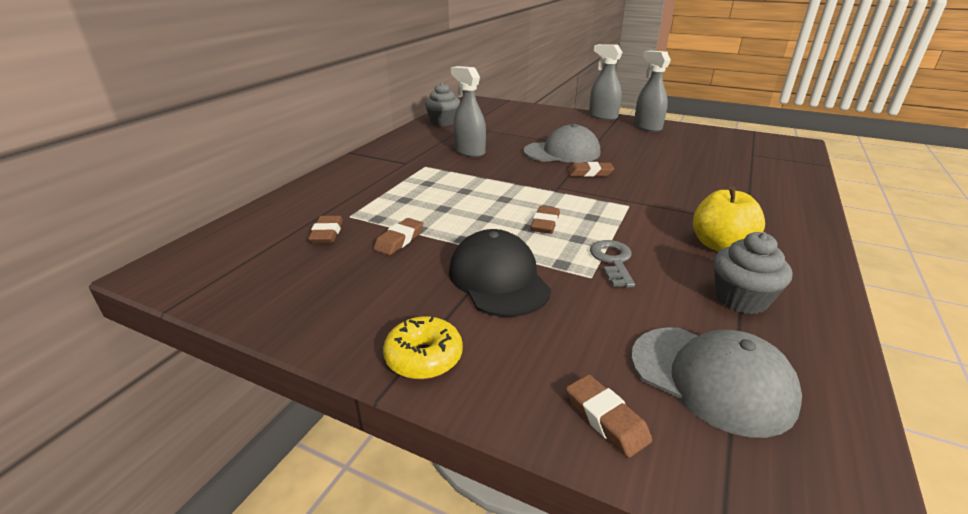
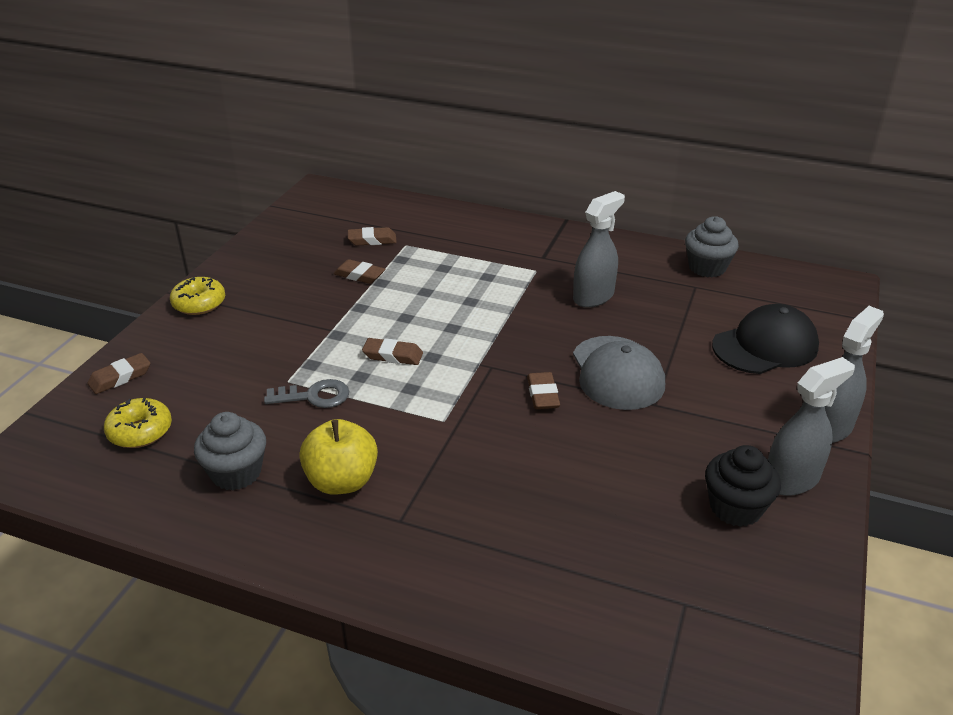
camera: 85 degrees right, 5 degrees up
black cap [449,229,551,317] -> black cap moved to [712,304,819,374]
grey cap [631,327,802,438] -> yellow donut [104,398,172,448]
none -> black cupcake [705,445,781,527]

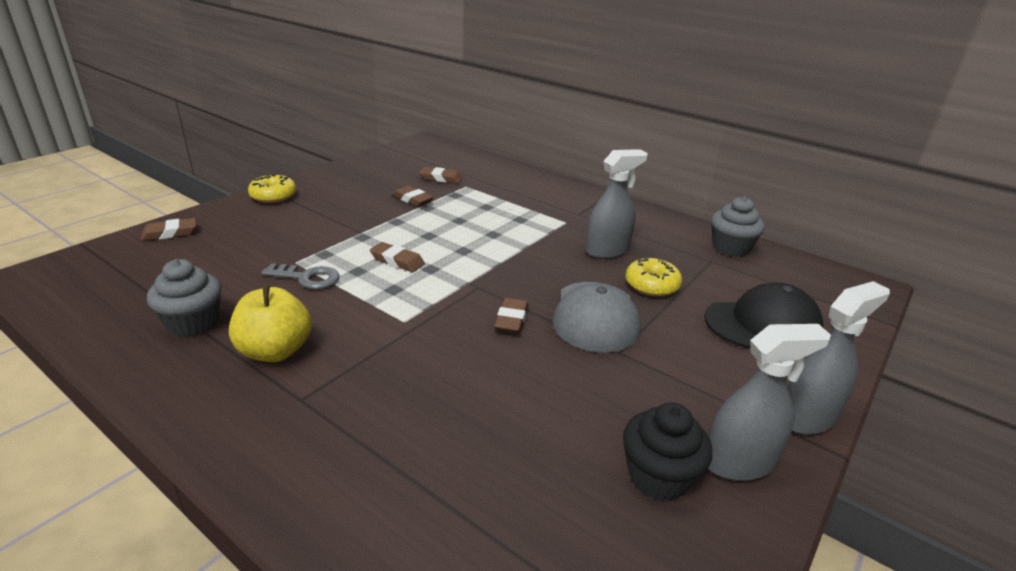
camera: 15 degrees right, 5 degrees down
yellow donut [104,398,172,448] -> yellow donut moved to [626,257,682,297]

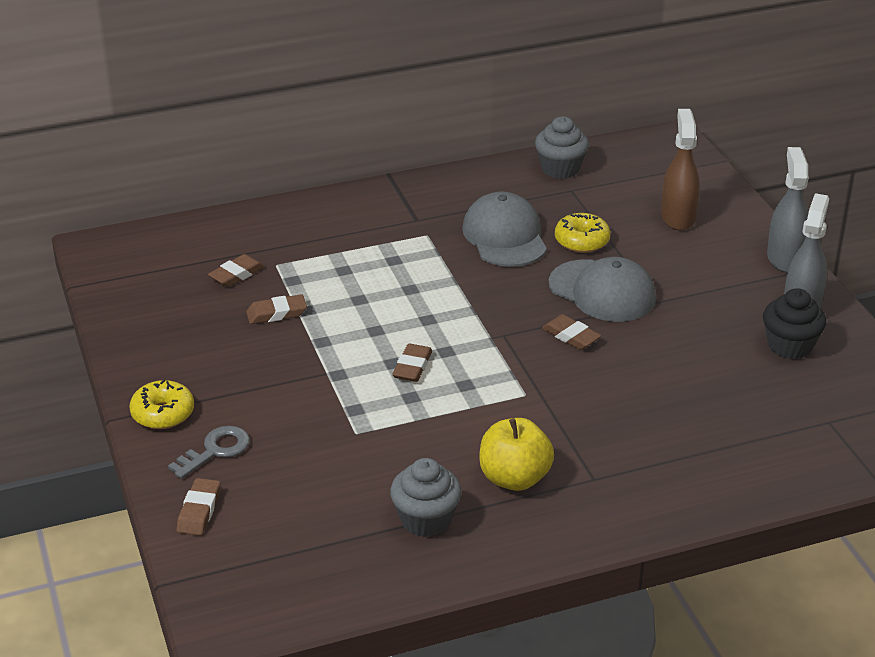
camera: 55 degrees left, 5 degrees up
grey key [261,263,340,289] -> grey key moved to [168,426,250,479]
brown eraser [370,242,425,272] -> brown eraser turned 45 degrees counterclockwise [392,344,432,382]
grey spray bottle [586,149,648,259] -> grey cap [462,192,547,267]
black cap [704,282,824,348] -> brown spray bottle [661,109,700,231]

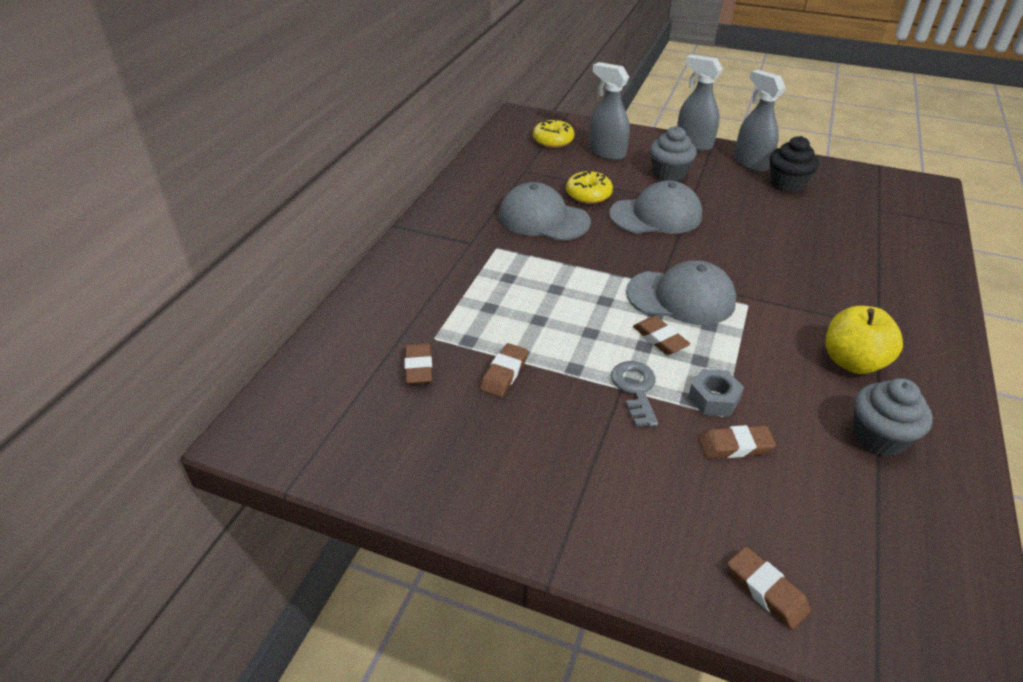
camera: 50 degrees left, 5 degrees up
yellow donut [130,380,194,429] -> yellow donut moved to [533,119,575,148]
grey key [168,426,250,479] -> grey key moved to [611,361,658,427]
grey cupcake [535,116,589,179] -> grey cupcake moved to [650,126,697,181]
brown eraser [542,314,601,350] -> brown eraser moved to [699,425,776,458]
brown spray bottle [661,109,700,231] -> grey spray bottle [589,62,630,160]
none -> grey cap [626,260,736,325]
none -> grey nut [688,369,744,417]

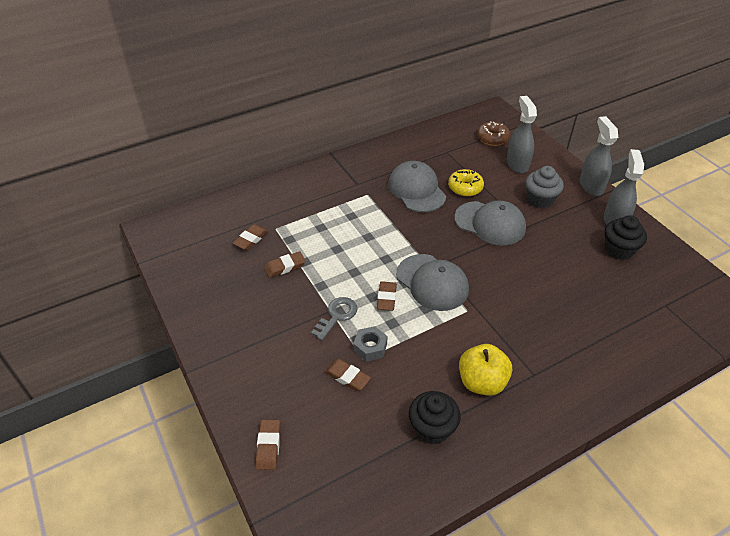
camera: 40 degrees right, 5 degrees up
yellow donut [533,119,575,148] -> brown donut [477,121,510,146]
grey cupcake [853,378,933,456] -> black cupcake [409,391,461,444]

